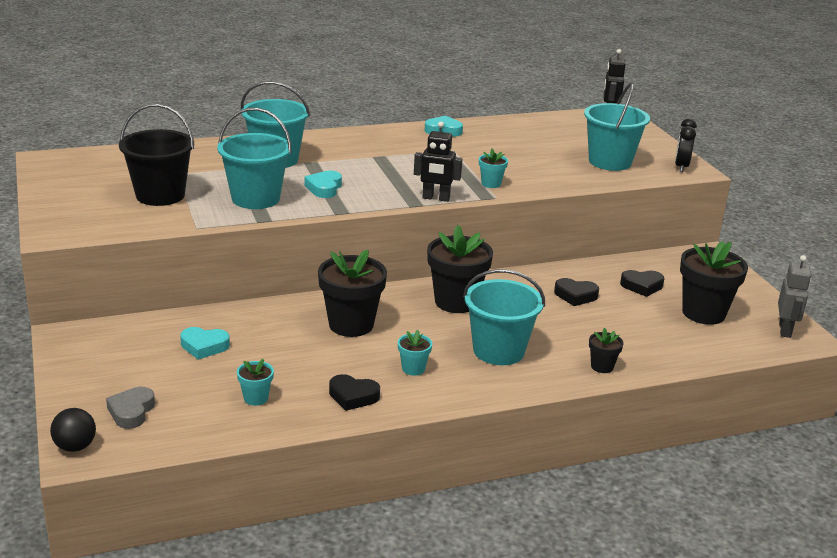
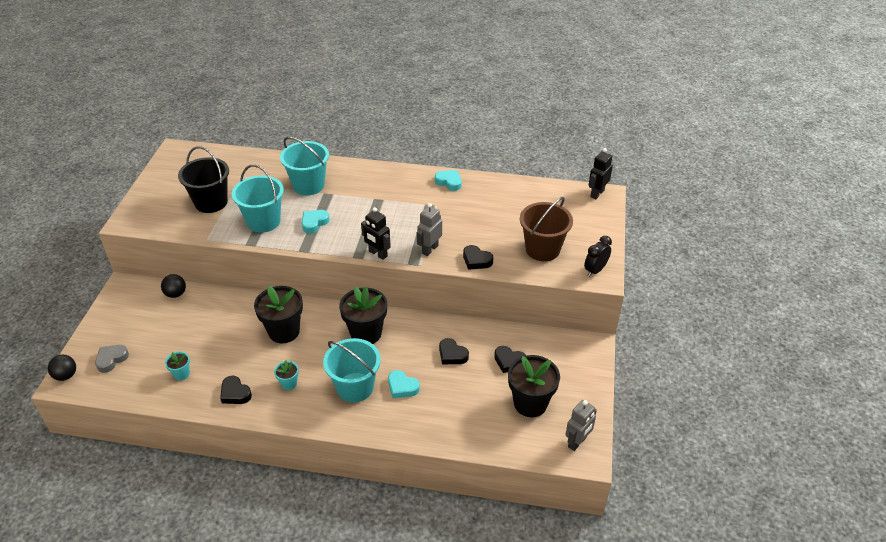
camera: 30 degrees right, 15 degrees up
turquoise heart [180,327,230,360] -> turquoise heart moved to [388,370,420,398]
turquoise flower pot [479,149,508,188] -> grey robot [417,203,442,256]
turquoise bucket [584,82,650,171] -> brown bucket [520,197,573,261]
black flower pot [589,328,624,373] -> none
none -> black ball [161,274,186,298]
none -> black heart [463,245,493,270]

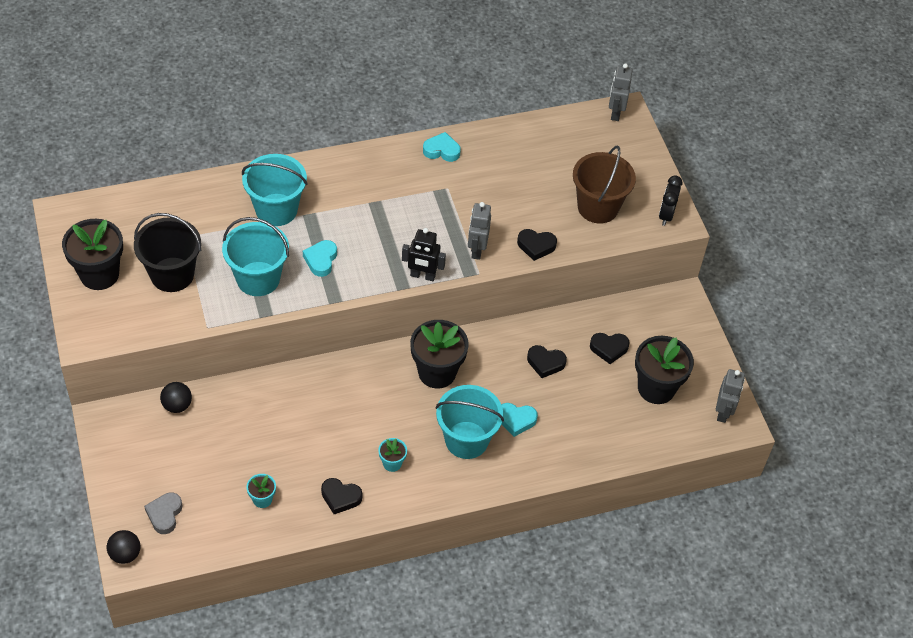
camera: 30 degrees left, 10 degrees up
black flower pot [254,285,303,343] -> black flower pot moved to [62,219,123,290]
black robot [589,148,613,199] -> grey robot [609,63,633,121]

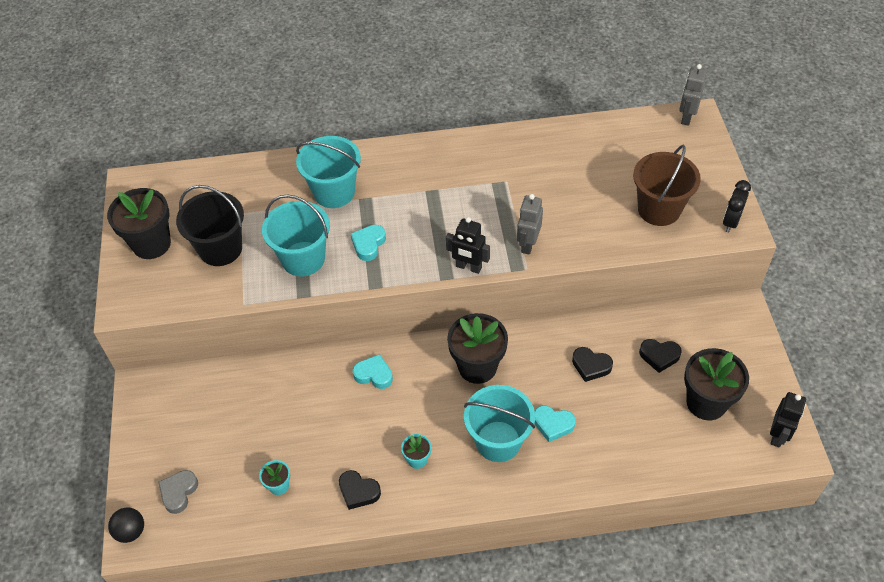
camera: 15 degrees right, 0 degrees up
black ball [160,382,192,413] -> none
turquoise heart [423,132,461,162] -> turquoise heart moved to [352,354,393,389]
black heart [517,229,557,261] -> none
grey robot [716,369,745,423] -> black robot [770,392,806,447]

